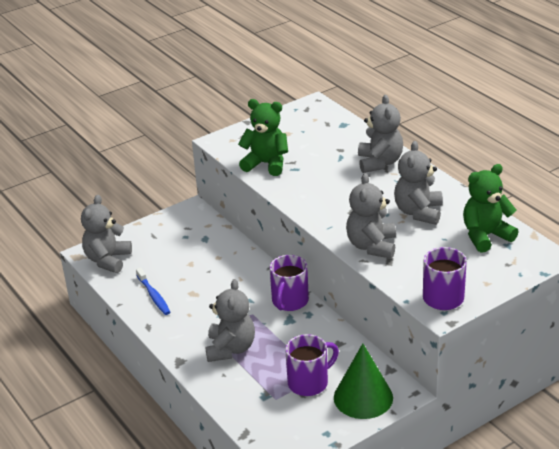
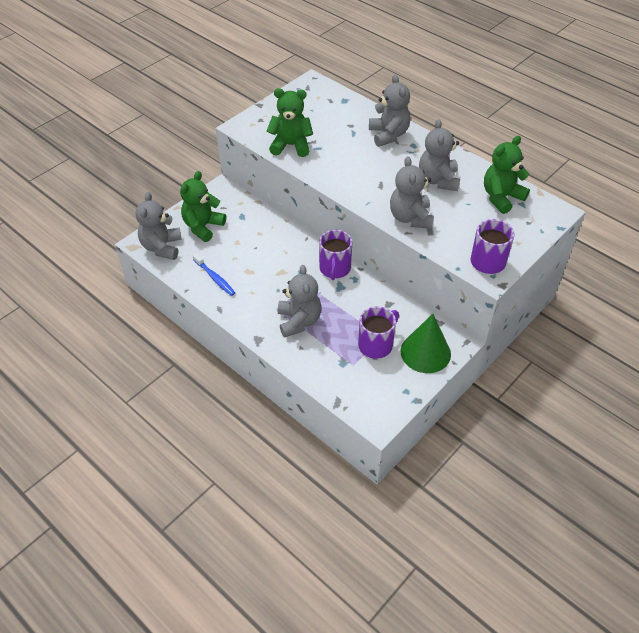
camera: 15 degrees left, 15 degrees up
none -> green teddy bear [180,171,226,242]

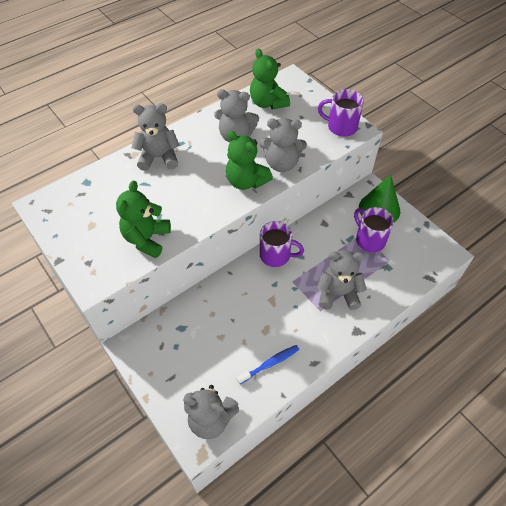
camera: 80 degrees left, 5 degrees up
green teddy bear [180,171,226,242] -> green teddy bear moved to [226,131,273,190]

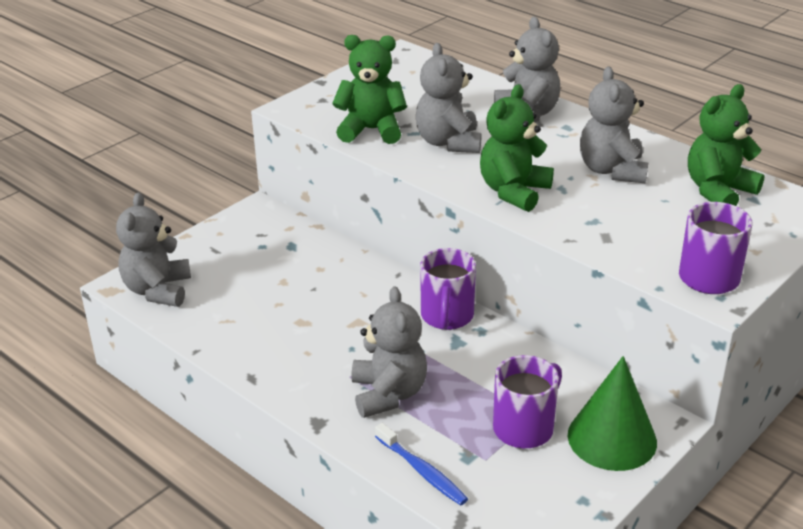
camera: 80 degrees right, 20 degrees down
blue toothbrush [237,345,299,384] -> blue toothbrush moved to [375,423,468,505]
grey teddy bear [259,118,307,172] -> grey teddy bear moved to [416,43,481,153]

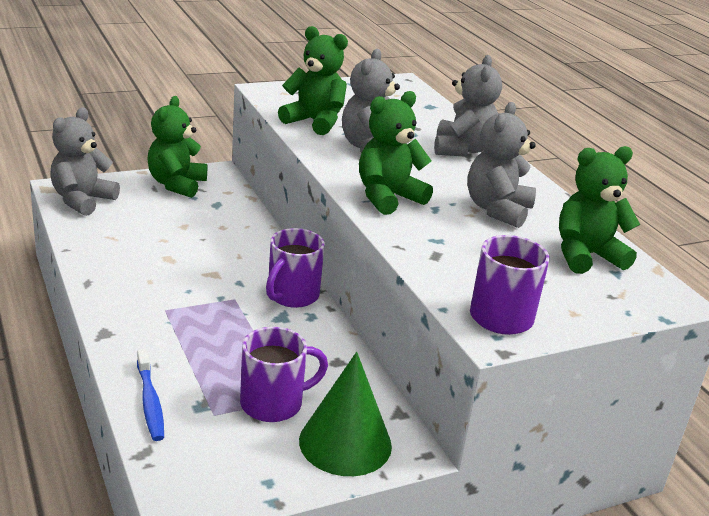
camera: 20 degrees right, 5 degrees down
grey teddy bear [351,286,427,418] -> none
none -> green teddy bear [147,96,207,198]

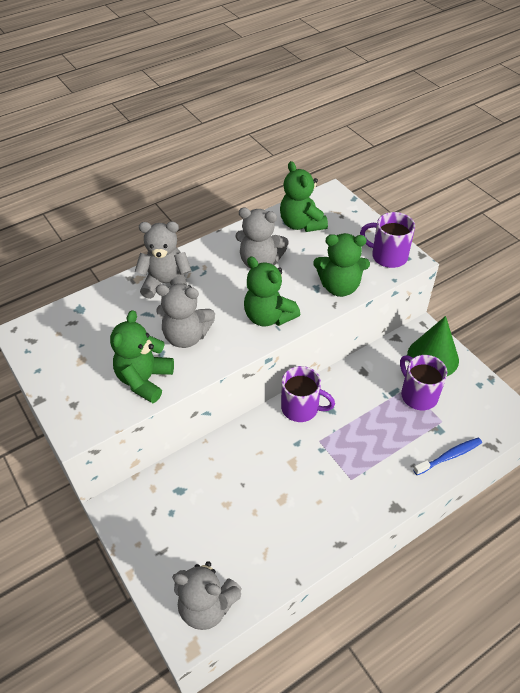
camera: 95 degrees left, 20 degrees up
green teddy bear [147,96,207,198] -> green teddy bear moved to [313,233,370,297]

